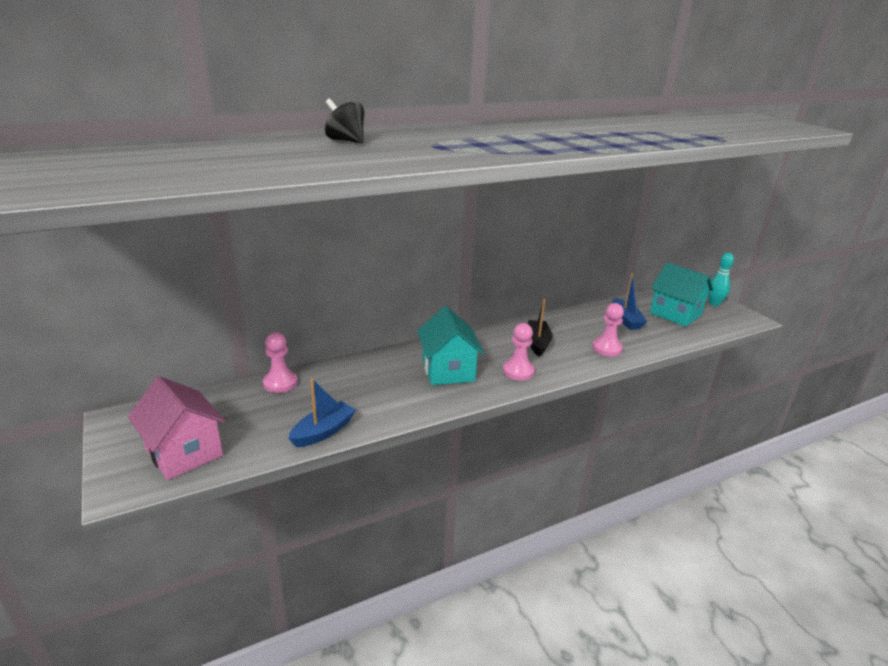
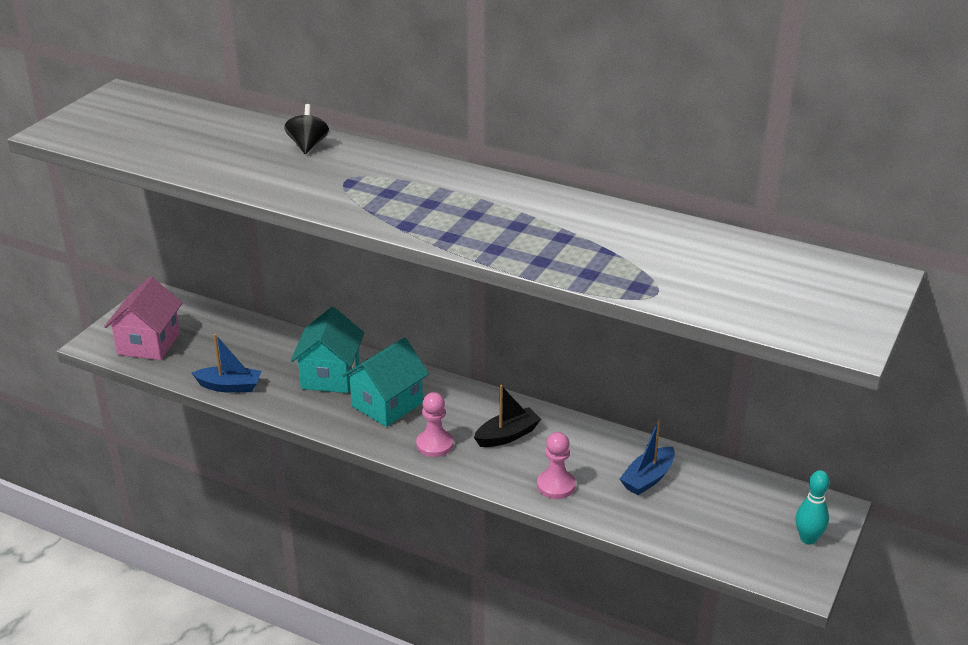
camera: 55 degrees right, 5 degrees up
pink pawn [263,332,298,393] -> none
turquoise house [650,262,713,327] -> turquoise house moved to [291,307,364,393]

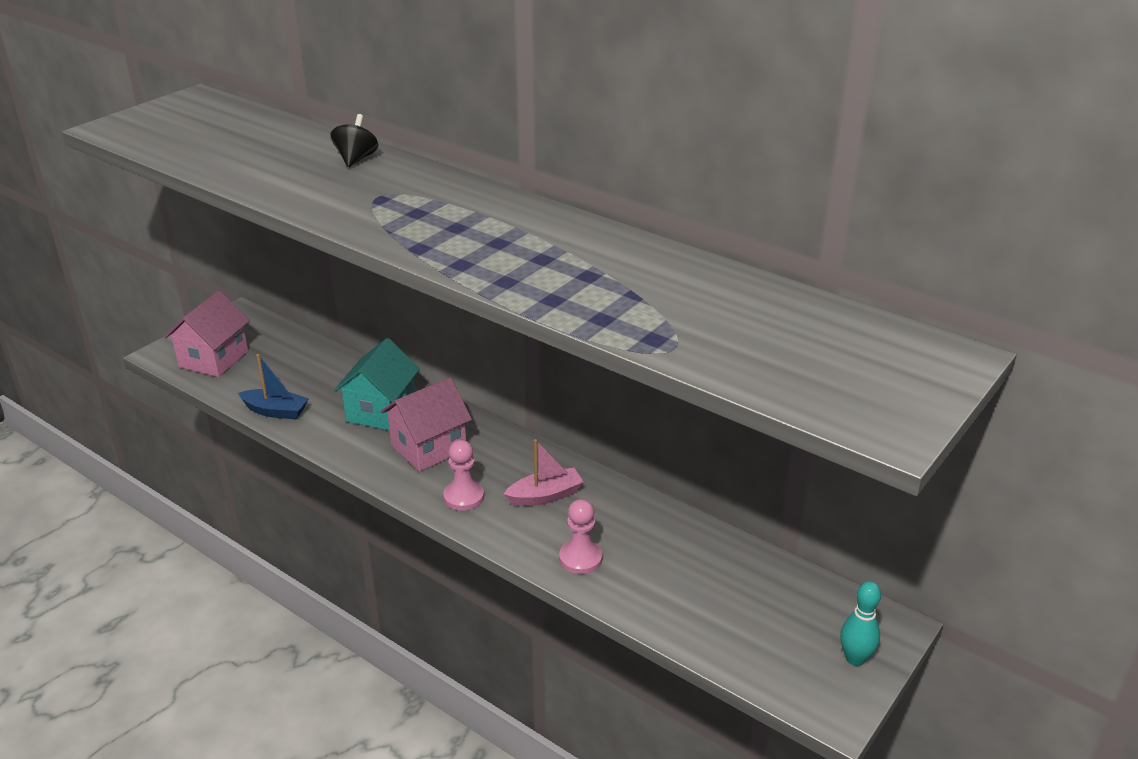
camera: 10 degrees right, 0 degrees up
turquoise house [342,337,429,427] -> pink house [381,377,472,472]
black boat [474,385,541,447] -> pink boat [504,439,583,506]
blue boat [620,420,675,495] -> none

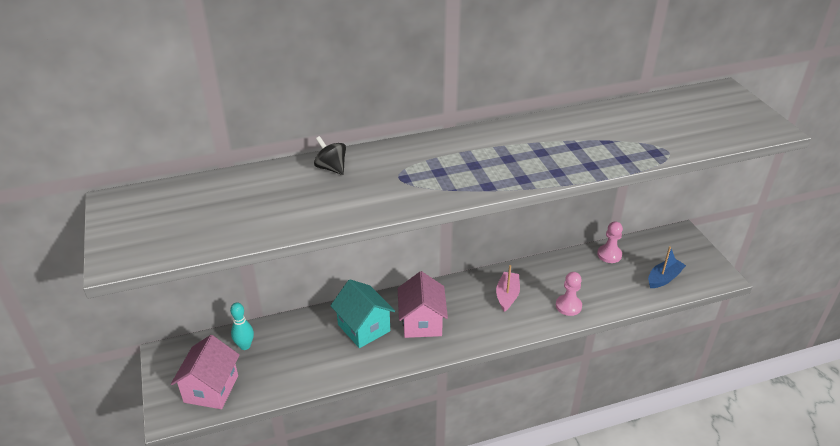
camera: 55 degrees left, 5 degrees up
pink house [164,291,250,377] -> pink house turned 45 degrees clockwise [171,335,240,409]
blue boat [238,354,309,420] -> blue boat moved to [648,246,686,288]
pink pawn [443,440,484,511] -> pink pawn moved to [597,221,623,263]
turquoise bowling pin [840,581,881,666] -> turquoise bowling pin moved to [230,303,254,350]

